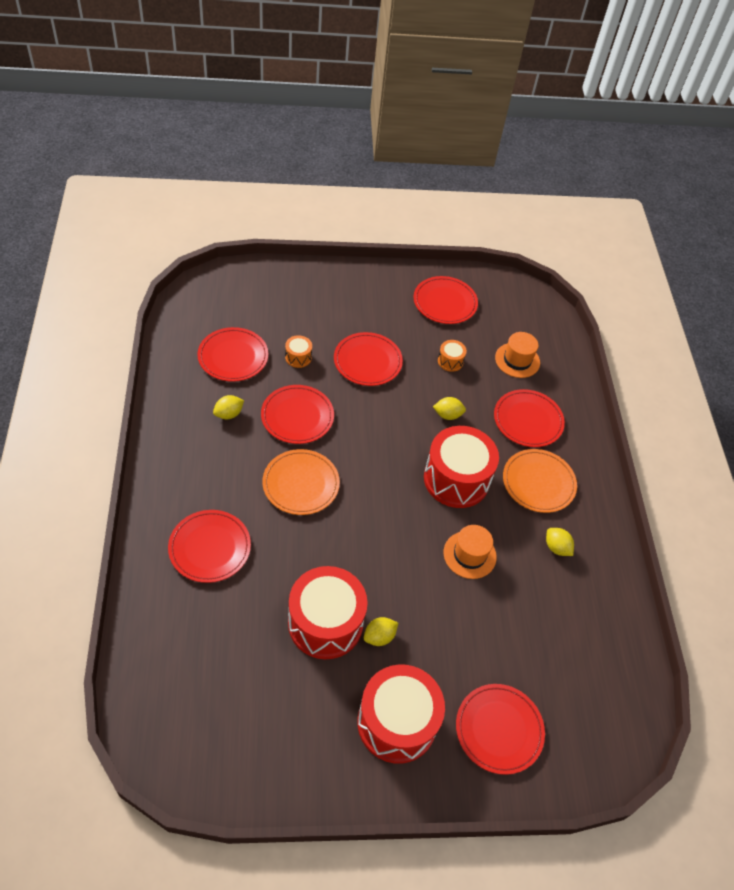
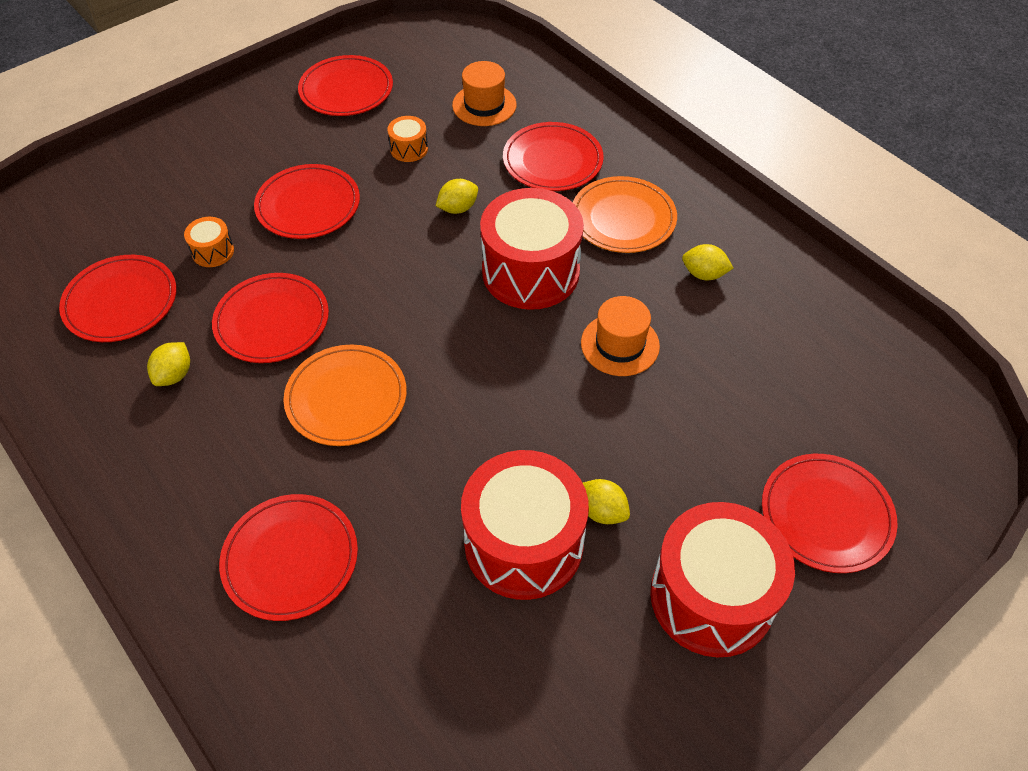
camera: 30 degrees left, 0 degrees up
yellow lemon [364,617,398,646] -> yellow lemon turned 75 degrees counterclockwise [583,479,630,524]

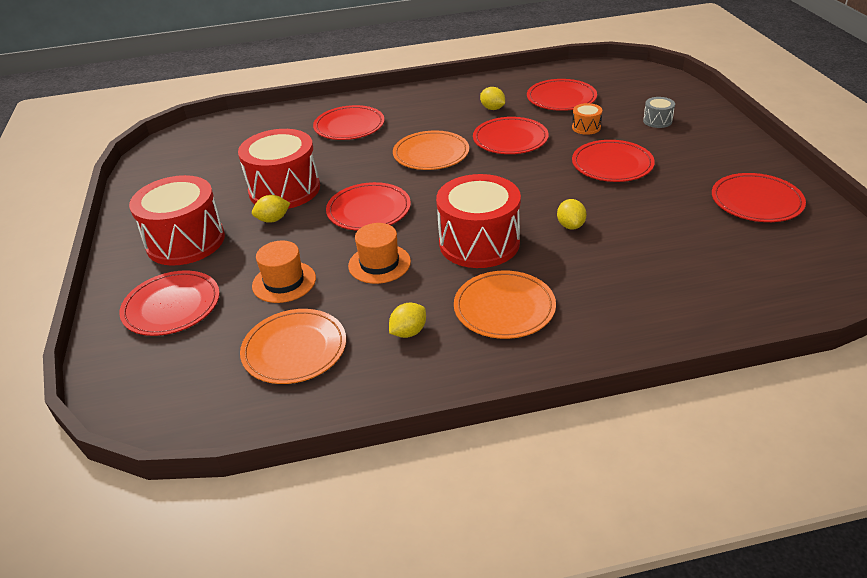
camera: 120 degrees right, 15 degrees down
orange drum [387,116,428,162] -> none
orange hat [452,61,516,126] -> orange hat moved to [252,241,316,303]
red plate [503,122,604,191] -> red plate moved to [326,182,411,231]
none -> orange plate [240,309,346,384]
none -> grey drum [643,97,675,128]

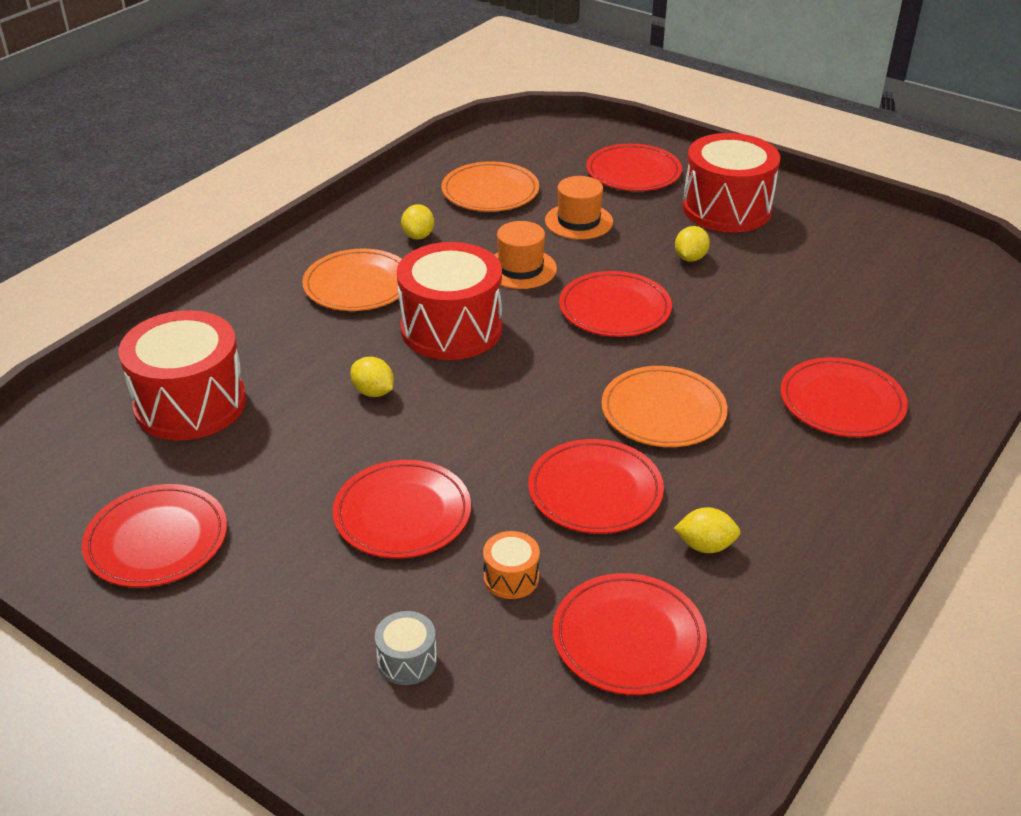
camera: 135 degrees right, 0 degrees up
red drum [238,129,320,209] -> red drum moved to [119,310,246,440]

